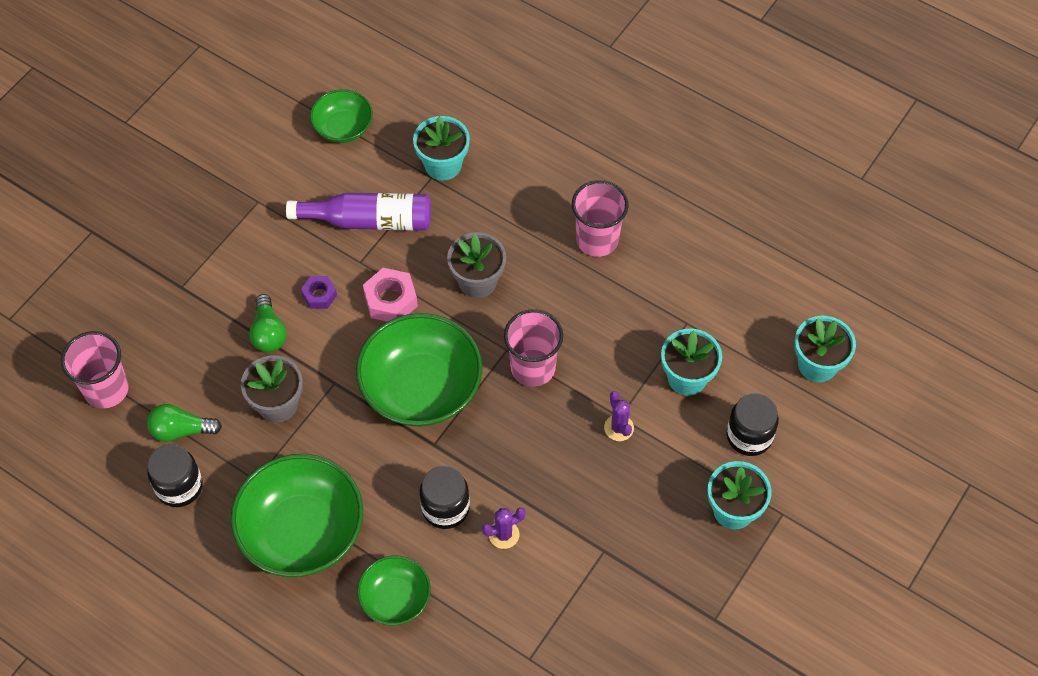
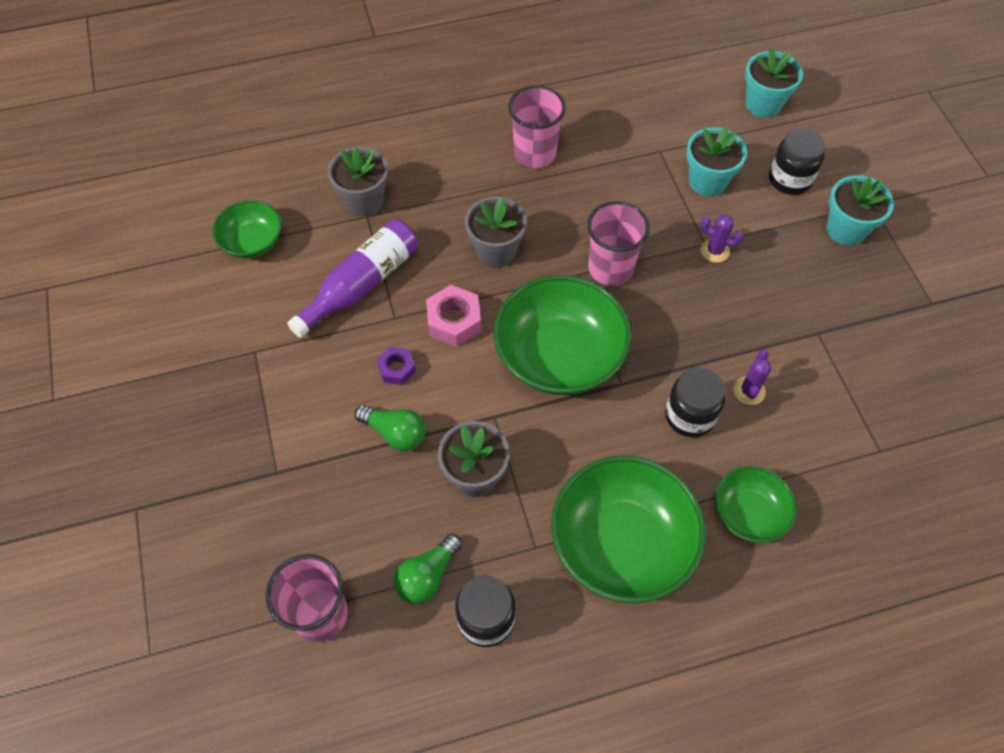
camera: 50 degrees left, 0 degrees up
turquoise flower pot [413,116,470,181] -> grey flower pot [328,147,388,216]

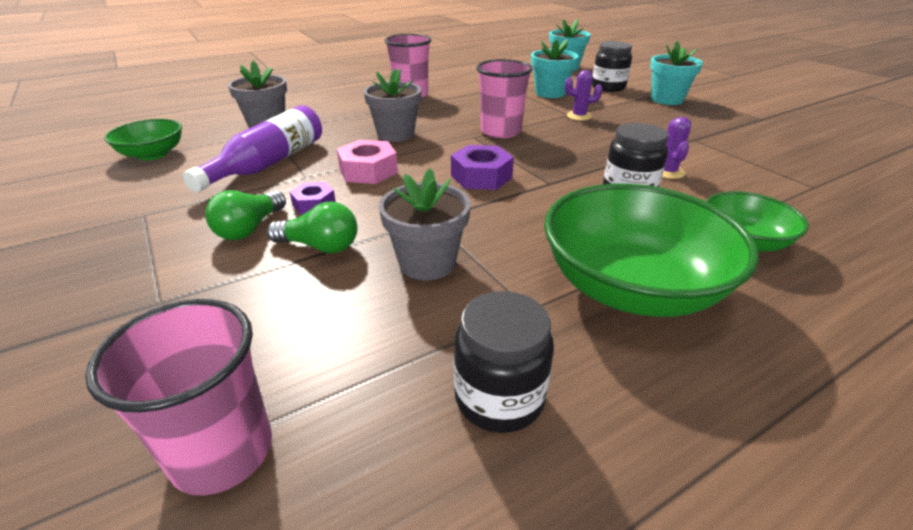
camera: 15 degrees left, 25 degrees down
green light bulb [394,534,462,604] -> green light bulb moved to [205,190,286,240]
green bowl [494,275,631,395] -> purple nut [451,145,514,190]

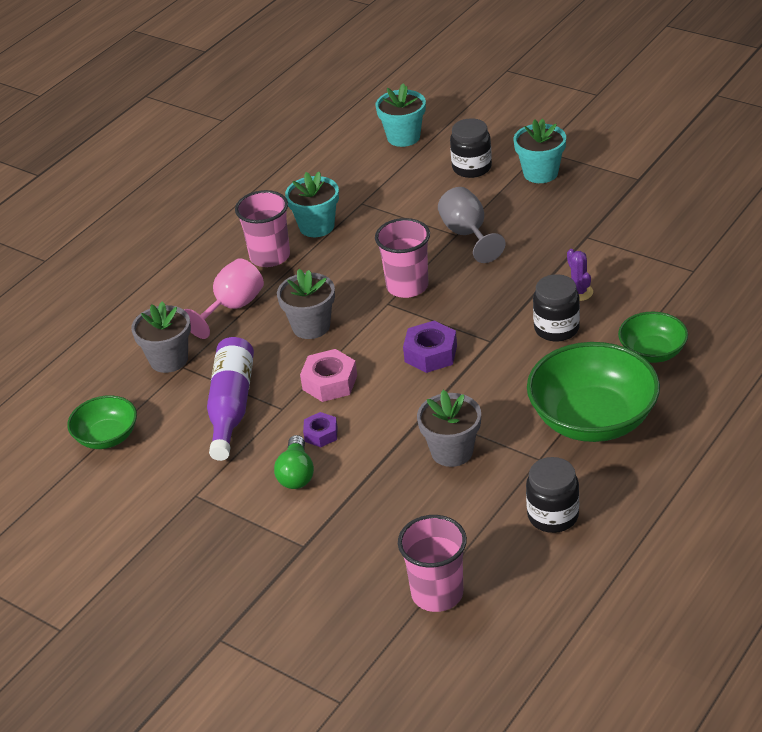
camera: 20 degrees left, 5 degrees up
green light bulb [267,202,357,253] -> none
turquoise flower pot [531,39,579,98] -> turquoise flower pot moved to [285,171,339,237]
purple cactus [565,70,603,121] -> grey goblet [438,187,505,263]
none -> pink goblet [184,258,264,339]

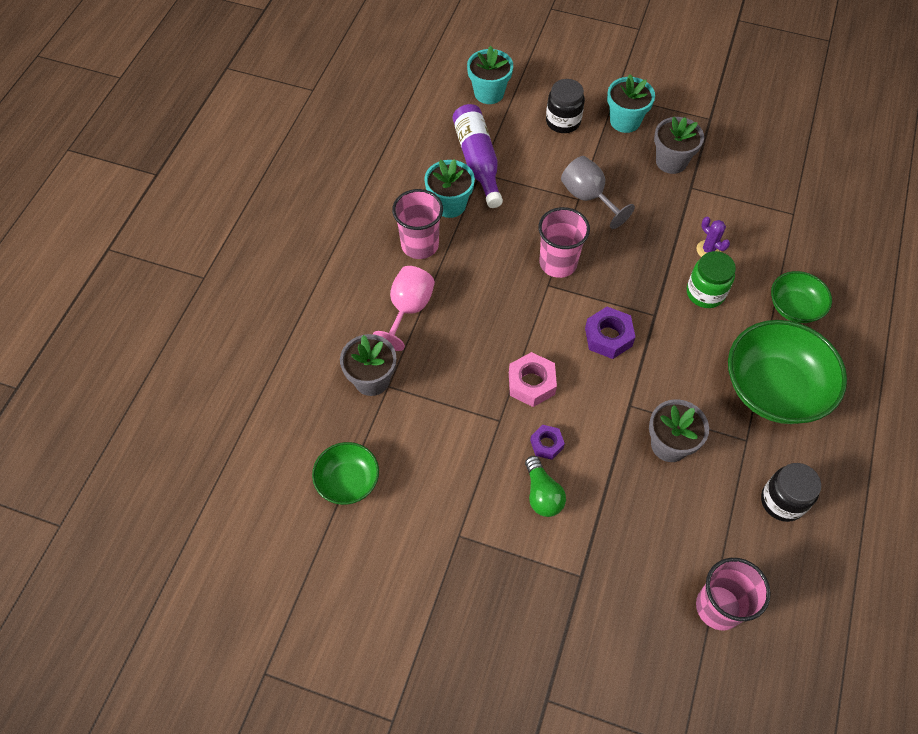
camera: 20 degrees left, 20 degrees up
purple bottle [207,337,254,461] -> purple bottle moved to [453,104,503,208]
grey flower pot [277,269,335,339] -> grey flower pot moved to [654,117,704,174]
black jar [533,274,580,342] -> green jar [687,251,736,308]

